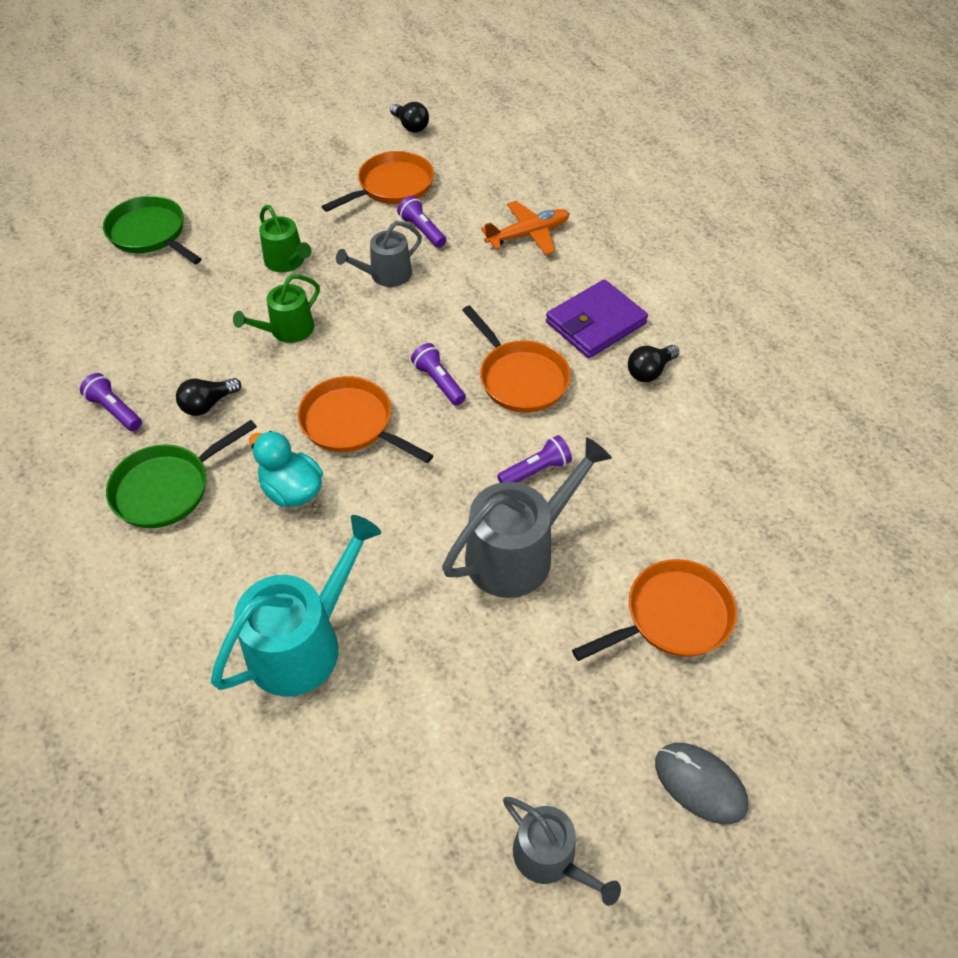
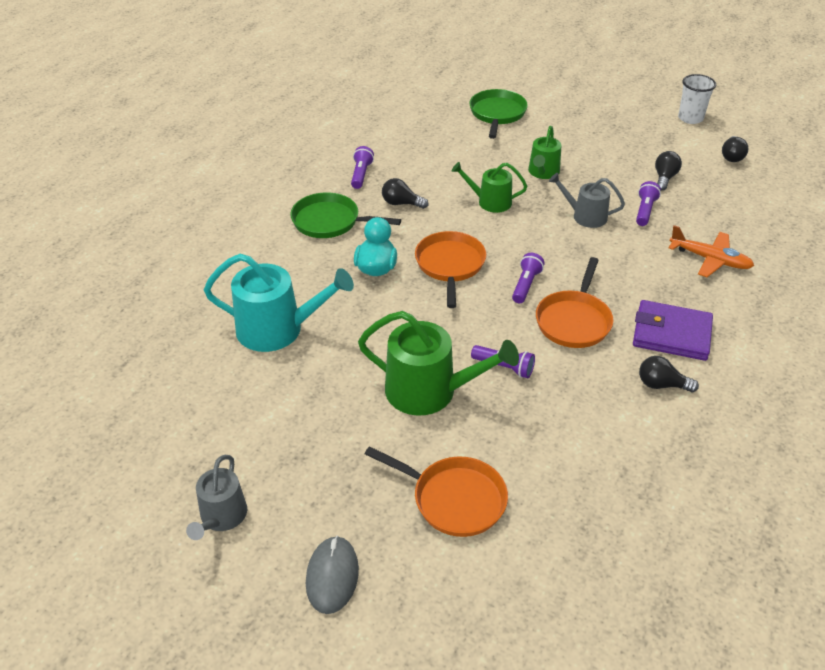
camera: 55 degrees right, 10 degrees down
orange pan [322,151,434,212] -> black light bulb [655,151,682,191]
grey watering can [442,437,612,598] -> green watering can [358,311,519,415]
none -> white cup [678,74,716,124]

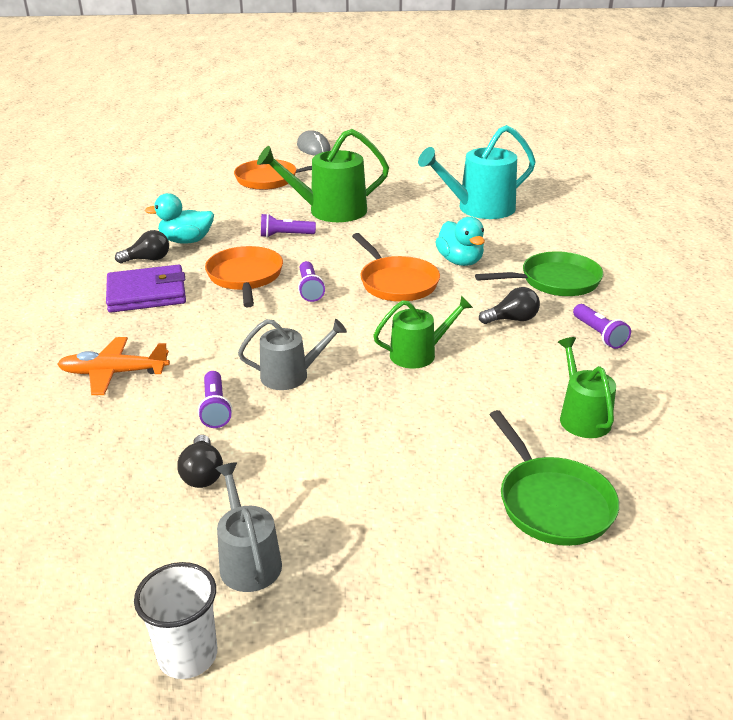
camera: 150 degrees right, 10 degrees down
grey watering can [186,455,247,540] -> grey watering can moved to [215,462,282,592]
green watering can [528,126,561,179] -> green watering can moved to [558,337,616,438]
black light bulb [722,136,748,162] -> none
none -> turquoise duck [145,193,214,244]

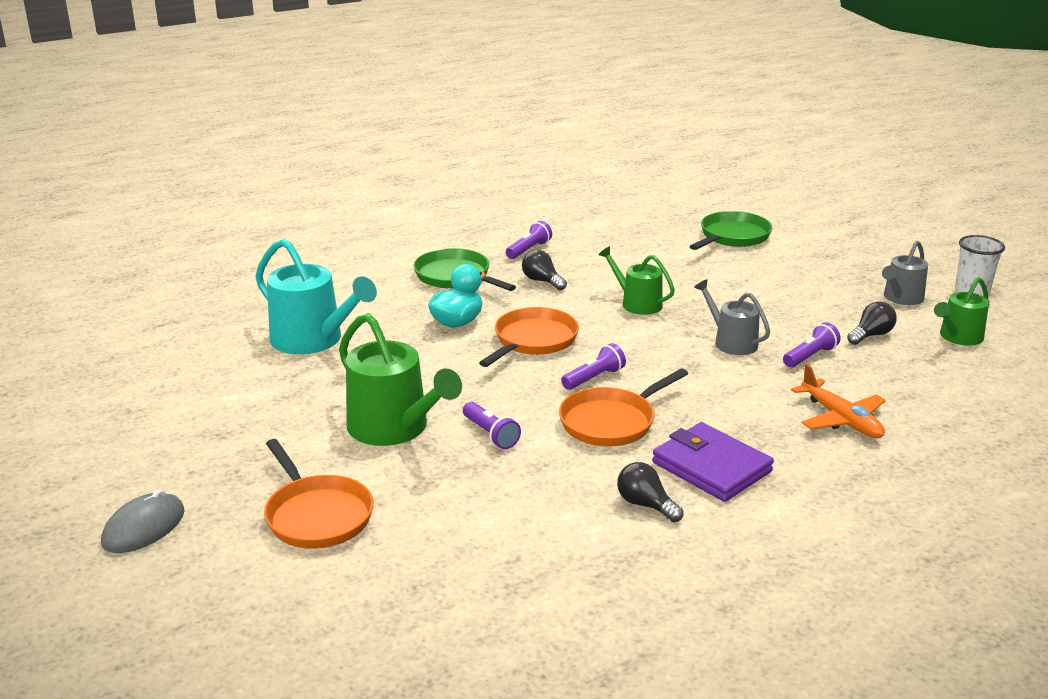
camera: 120 degrees left, 5 degrees down
turquoise duck [145,193,214,244] -> none
green watering can [558,337,616,438] -> green watering can moved to [934,277,989,346]

